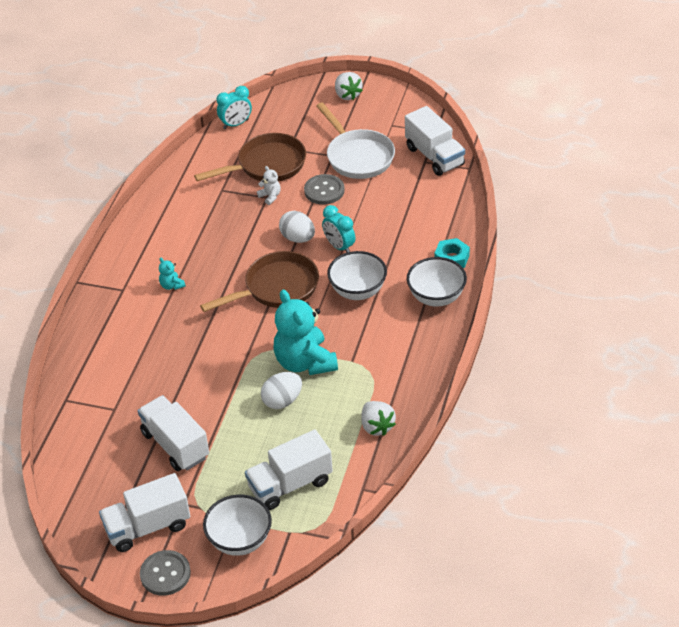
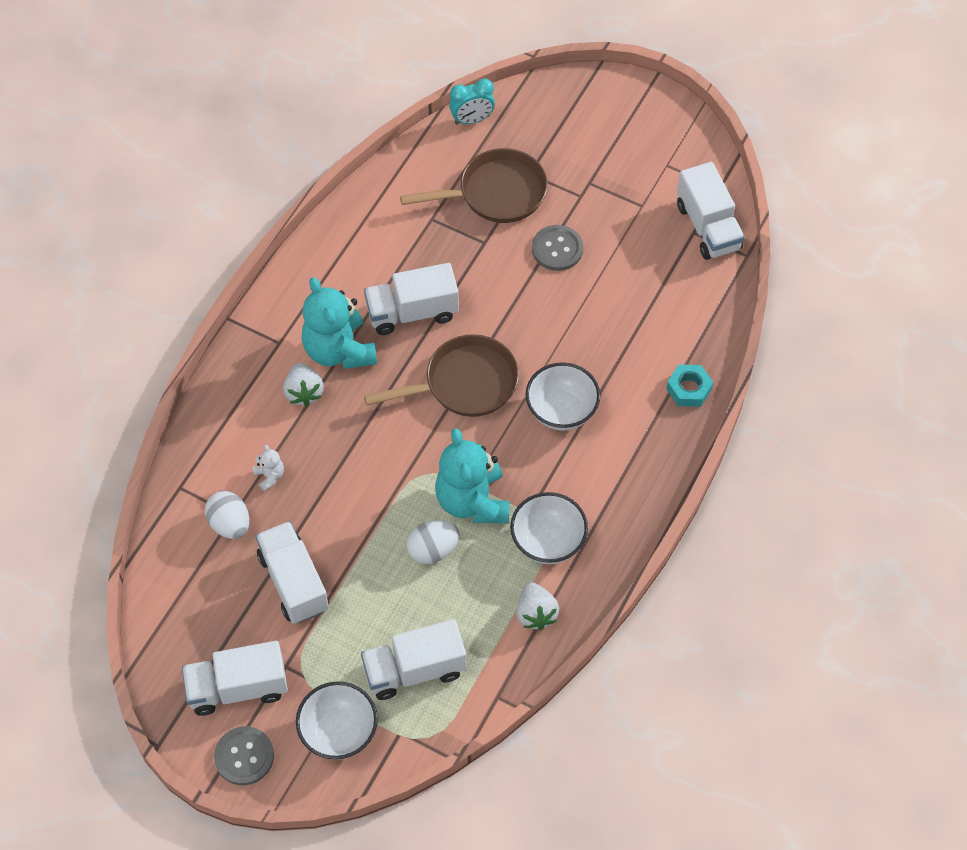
camera: 10 degrees right, 15 degrees up
turquoise teddy bear [159,258,186,290] -> turquoise teddy bear [302,277,377,369], size x2.40
white teddy bear [257,166,281,205] -> white teddy bear moved to [253,445,284,491]
white egg [279,211,315,243] -> white egg moved to [205,491,249,539]
white pan [316,102,395,179] -> none
turquoise clock [322,205,355,253] -> none
white strawberry [335,72,363,100] -> white strawberry moved to [283,363,324,406]
white bowl [407,257,467,307] -> white bowl moved to [510,492,588,564]
none -> white truck [364,263,459,335]

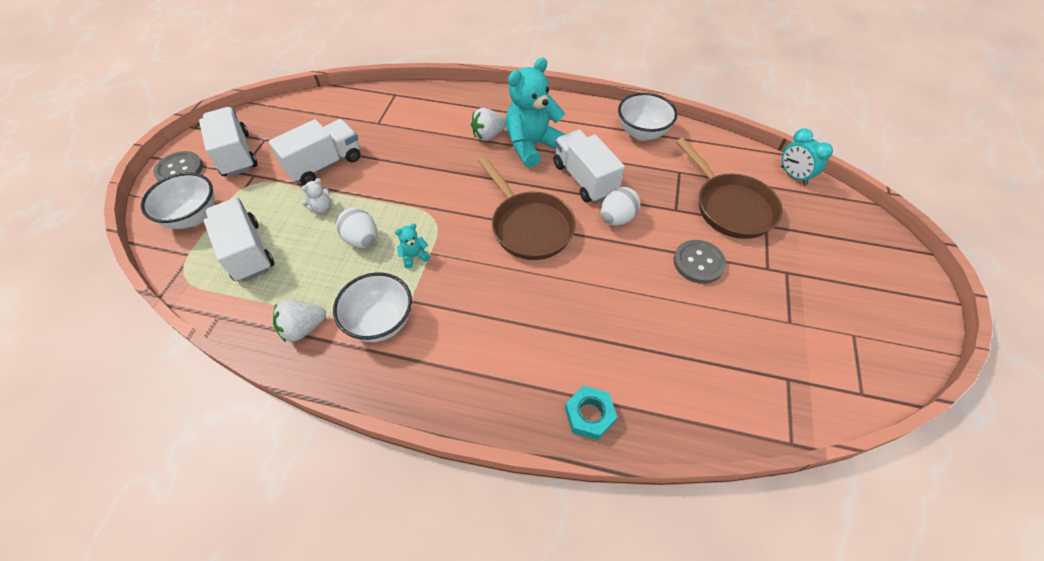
camera: 75 degrees right, 5 degrees down
white egg [205,491,249,539] -> white egg moved to [601,187,640,226]
white teddy bear [253,445,284,491] -> white teddy bear moved to [302,178,331,213]
turquoise teddy bear [435,428,510,523] -> turquoise teddy bear [395,223,430,269], size x0.42
white bowl [525,362,600,431] -> white bowl moved to [618,93,677,141]
white truck [677,162,745,260] -> none

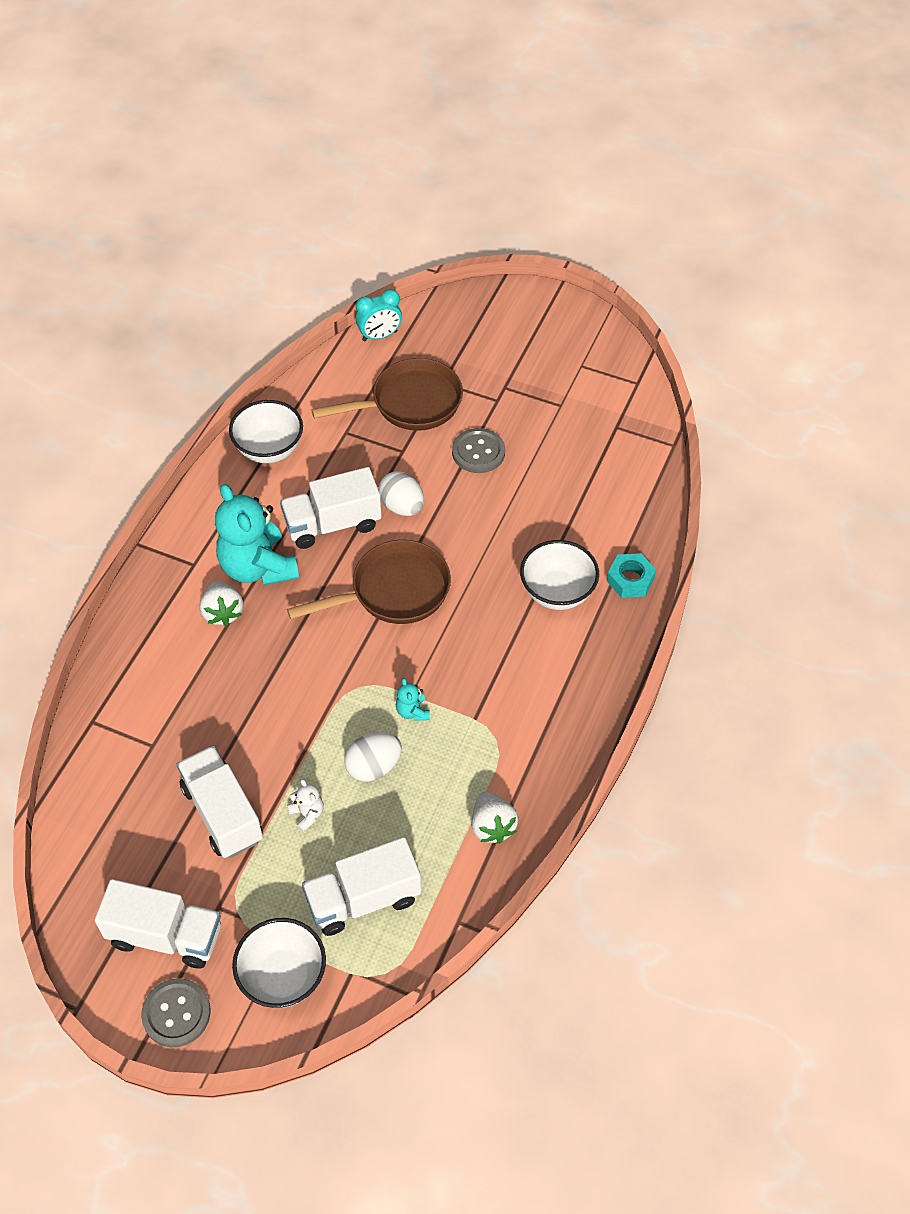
camera: 80 degrees left, 0 degrees up
white truck [199,107,258,177] -> white truck turned 150 degrees counterclockwise [94,879,221,968]
white bowl [333,272,412,342] -> white bowl moved to [520,540,599,610]

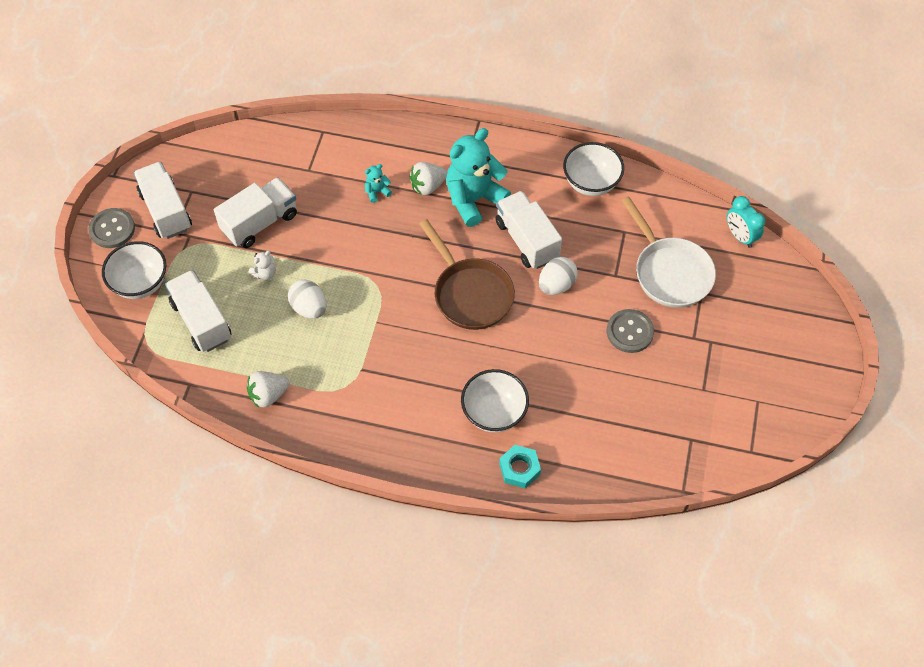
camera: 80 degrees right, 5 degrees up
white truck [94,879,221,968] -> white truck turned 150 degrees clockwise [133,162,192,239]
brown pan [311,358,463,431] -> white pan [621,196,716,308]
turquoise teddy bear [396,678,430,721] -> turquoise teddy bear moved to [365,164,392,203]

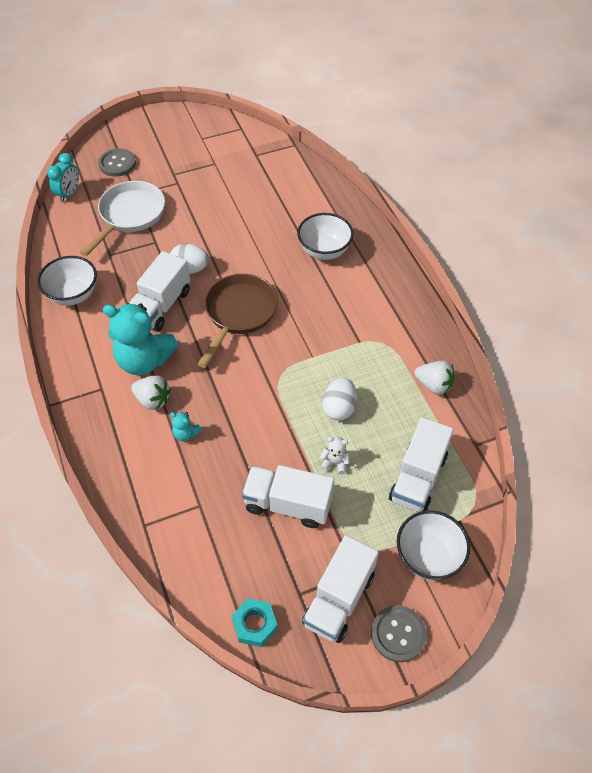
camera: 125 degrees left, 5 degrees down
turquoise nut [499,445,541,488] -> turquoise nut moved to [232,598,278,647]
grey button [607,309,654,353] -> grey button moved to [98,148,136,177]

